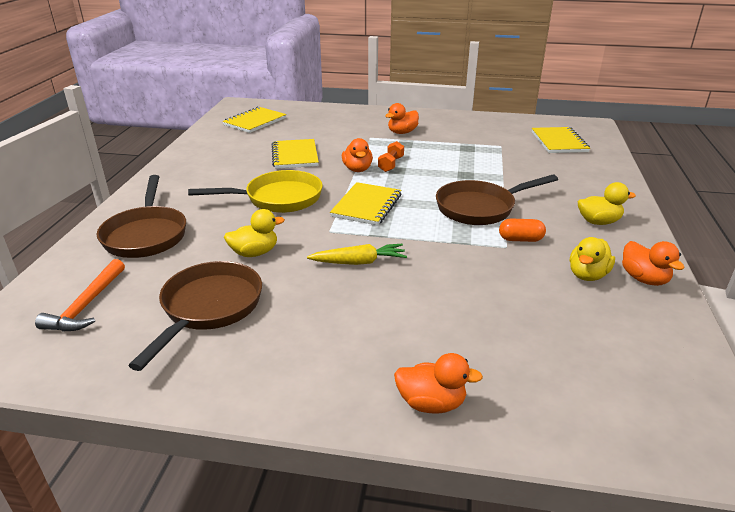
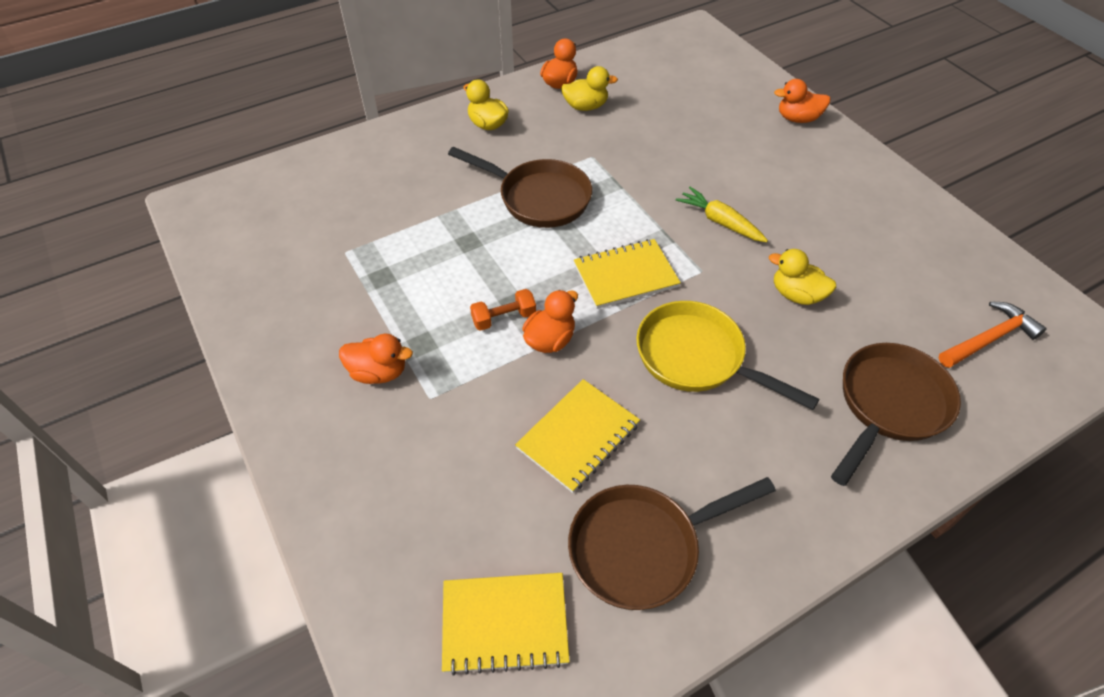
camera: 130 degrees left, 20 degrees up
brown pan [128,261,262,371] -> brown pan moved to [568,477,776,610]
orange duck [394,353,483,414] -> orange duck turned 60 degrees counterclockwise [774,79,830,123]
orange capsule [499,219,546,242] -> none
yellow notebook [532,127,590,153] -> none

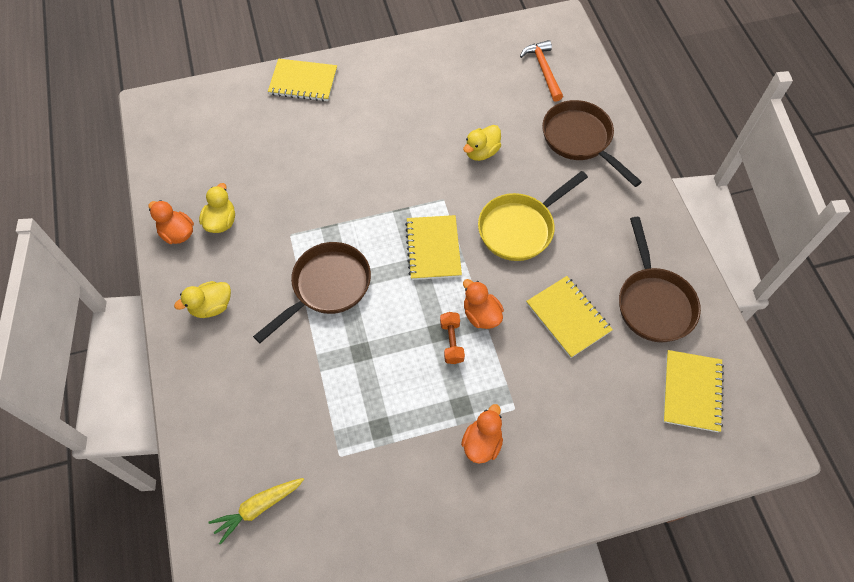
camera: 75 degrees left, 10 degrees up
yellow carrot [676,187,768,242] -> yellow carrot moved to [208,478,304,544]
orange duck [774,79,830,123] -> yellow notebook [268,59,337,101]

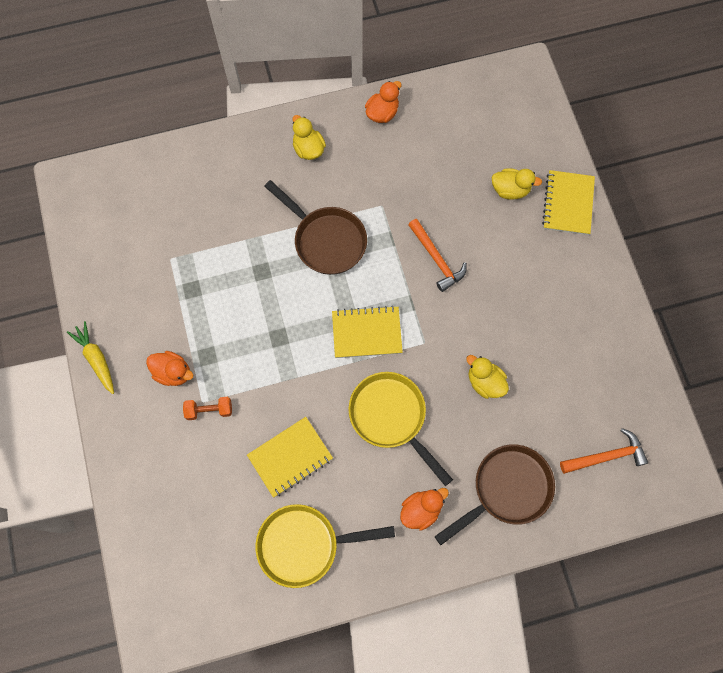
camera: 90 degrees right, 10 degrees up
yellow duck [199,183,235,233] -> yellow duck moved to [492,168,542,200]
yellow carrot [208,478,304,544] -> yellow carrot moved to [67,321,114,394]
orange dumbbell [440,312,465,364] -> orange dumbbell moved to [183,397,232,420]
orange duck [463,279,504,329] -> orange duck moved to [400,488,449,531]
brown pan [619,217,701,342] -> yellow pan [255,504,395,588]
yellow notebook [663,350,724,432] -> none
none -> orange hammer [408,219,467,292]

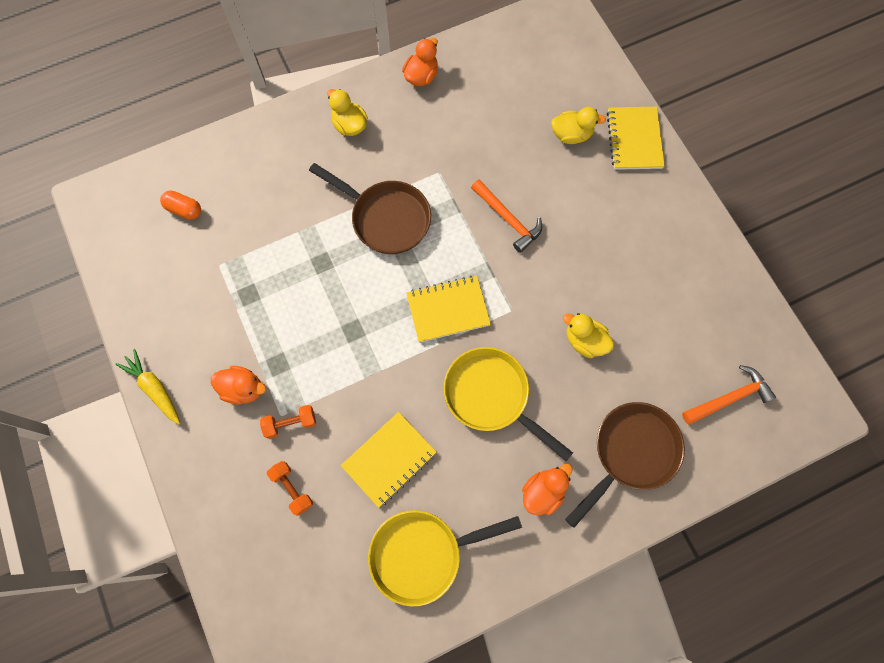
camera: 10 degrees left, 0 degrees up
none -> orange capsule [160,191,201,220]
none -> orange dumbbell [267,461,313,516]

